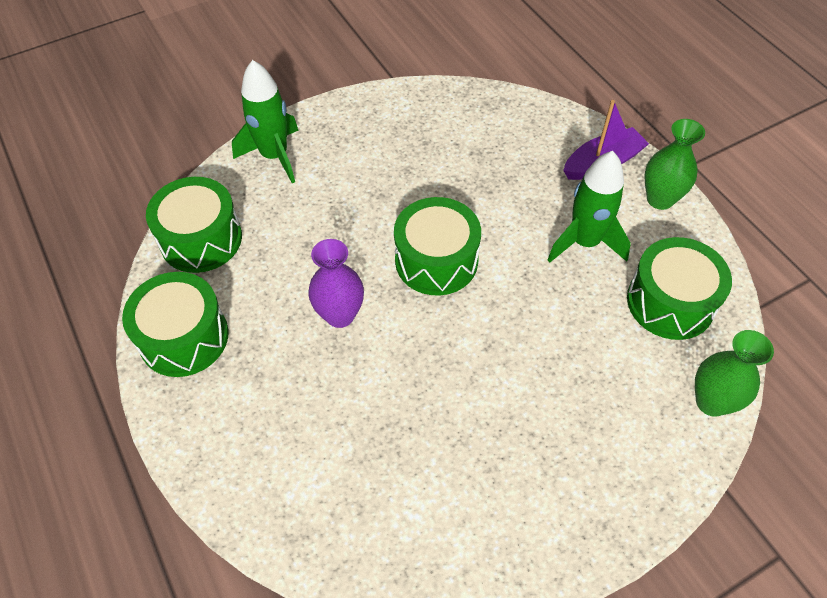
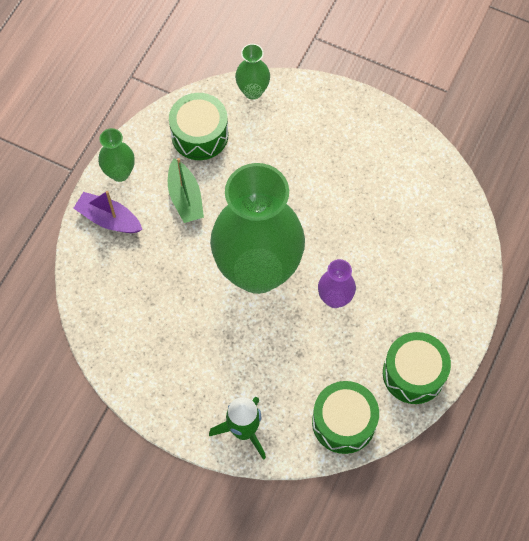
camera: 125 degrees left, 10 degrees up
green drum [394,197,481,295] -> green vase [210,163,305,294]
green rocket [548,151,631,262] -> green boat [168,158,204,223]

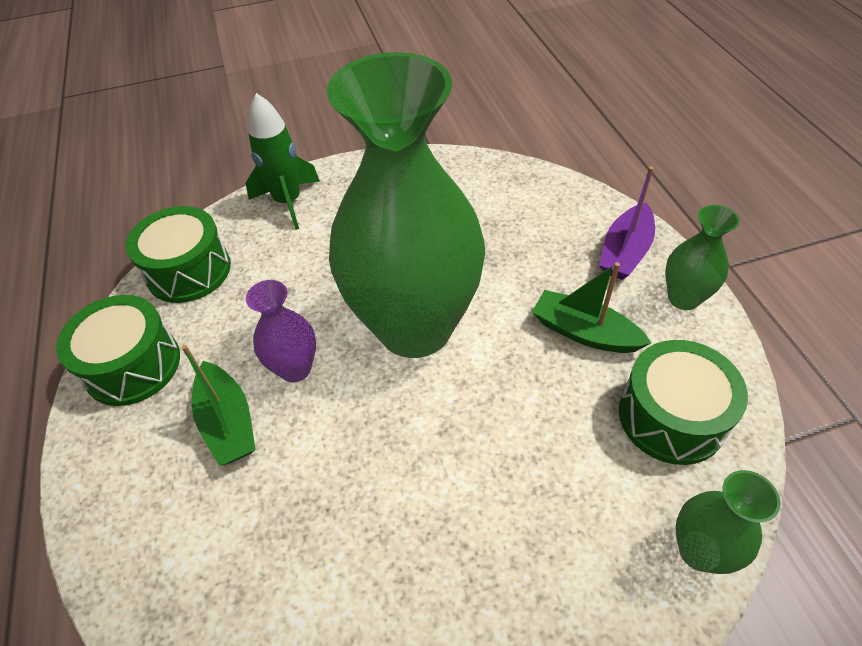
camera: 140 degrees right, 15 degrees down
purple boat [73,191,143,233] -> purple boat turned 135 degrees clockwise [599,166,655,280]
none -> green boat [181,345,256,466]

